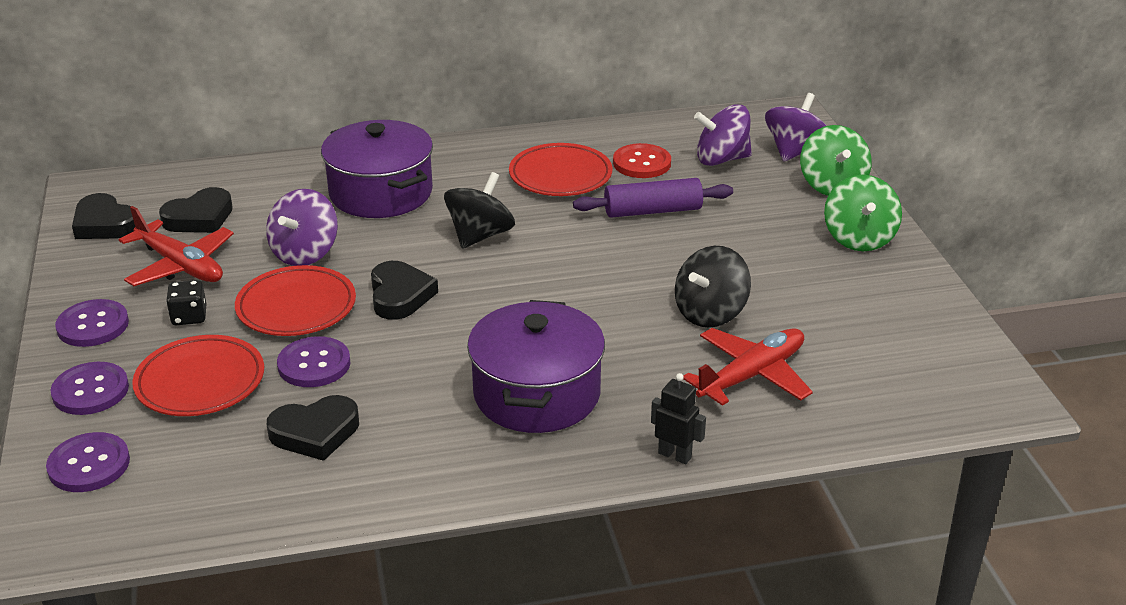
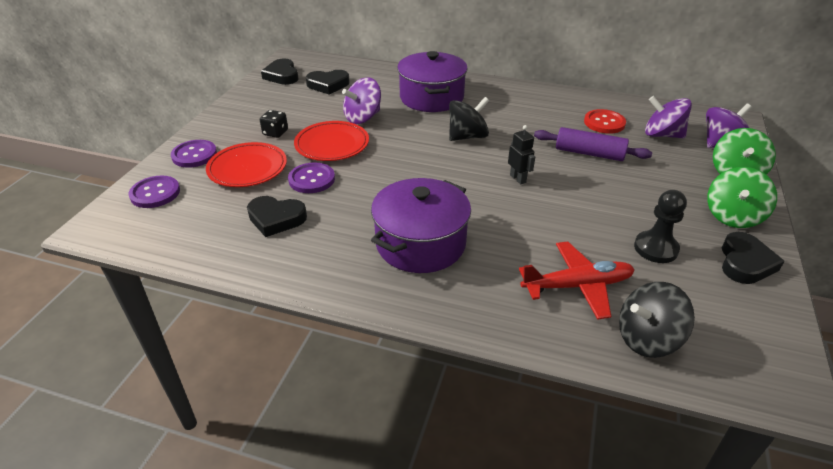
camera: 30 degrees right, 5 degrees up
purple button [55,299,129,347] -> none
red plane [119,206,234,286] -> none
black heart [371,261,438,320] -> black heart moved to [722,232,784,284]
red plate [509,143,613,196] -> none
black robot [651,373,706,464] -> black robot moved to [508,125,535,185]
black spinning top [675,246,751,328] -> black spinning top moved to [619,282,695,358]
none -> black pawn [634,190,687,263]

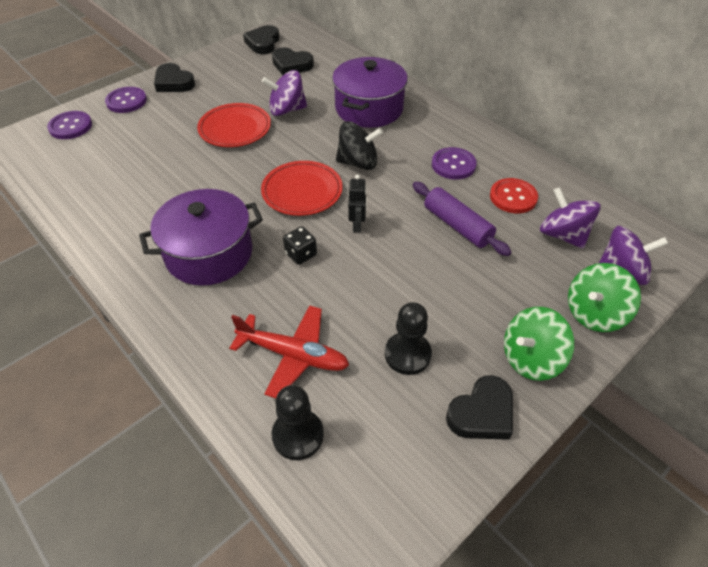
camera: 30 degrees right, 10 degrees up
red plate [206,142,287,187] -> red plate moved to [261,161,343,216]
black heart [247,196,307,237] -> black heart moved to [154,63,195,92]
black dice [260,110,288,138] -> black dice moved to [283,226,317,265]
purple button [288,162,335,193] -> purple button moved to [432,147,477,180]
black spinning top [619,282,695,358] -> black pawn [272,385,324,460]

